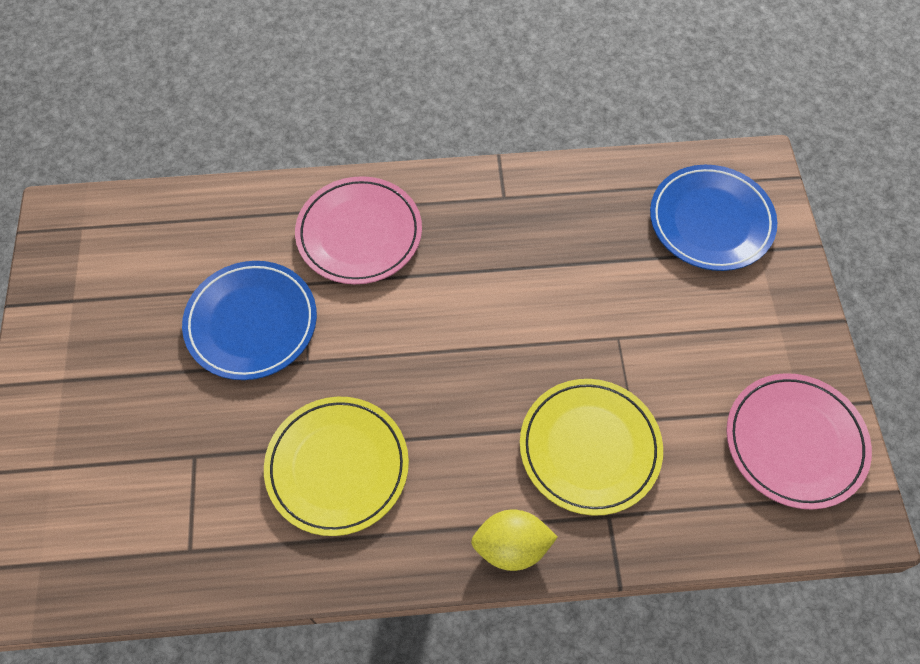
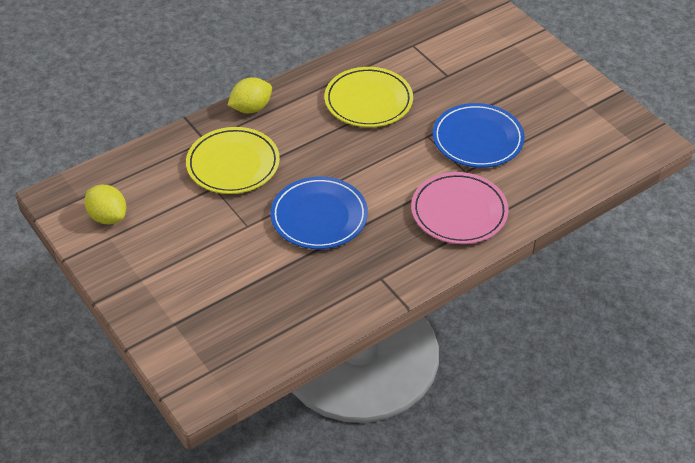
camera: 150 degrees right, 15 degrees down
blue plate [650,165,777,271] -> blue plate moved to [270,177,368,249]
pink plate [726,373,872,510] -> yellow lemon [84,184,126,224]

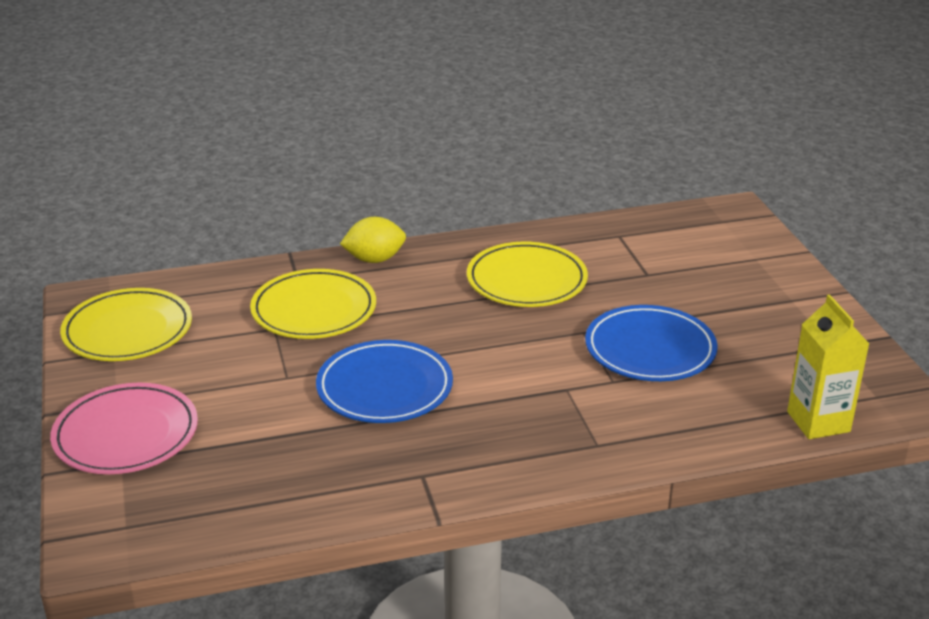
camera: 20 degrees right, 15 degrees down
yellow lemon [84,184,126,224] -> yellow plate [60,288,192,361]
pink plate [411,172,509,244] -> pink plate moved to [50,383,198,474]
none -> yellow carton [787,295,869,439]

